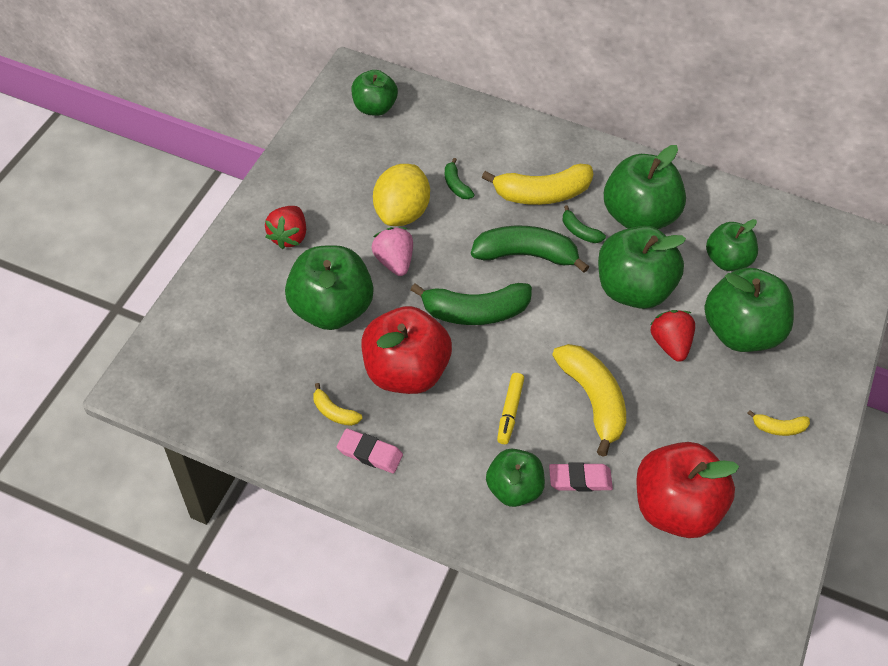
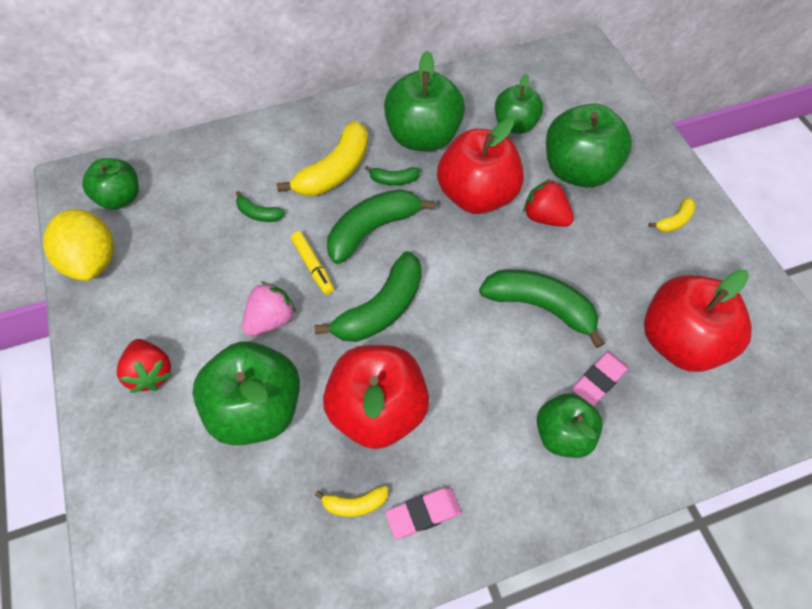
camera: 40 degrees left, 5 degrees up
pink strawberry [372,227,413,276] -> pink strawberry turned 105 degrees clockwise [242,281,296,336]
yellow lemon [373,164,430,226] -> yellow lemon moved to [43,209,114,281]
yellow marker [497,373,524,444] -> yellow marker moved to [291,231,334,295]
yellow banana [552,344,626,457] -> green banana [479,269,605,348]
green apple [598,226,686,309] -> red apple [437,118,524,214]

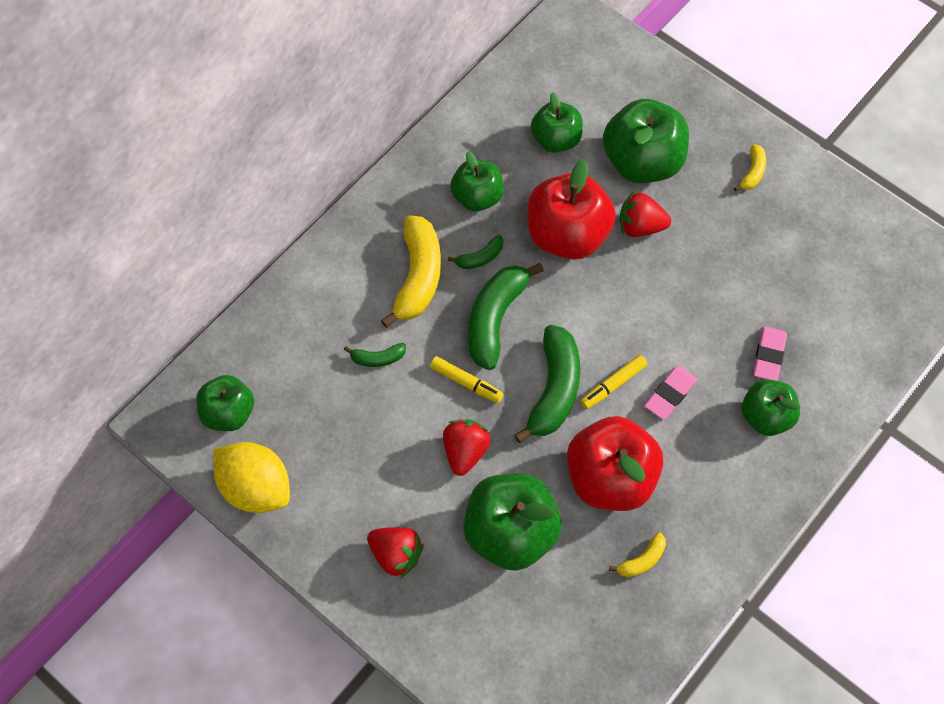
camera: 30 degrees left, 5 degrees up
pink strawberry [242,281,296,336] -> red strawberry [443,419,491,476]
green apple [384,51,465,151] -> green apple [450,152,504,211], size x0.62
pink eraser [385,487,462,539] -> pink eraser moved to [644,366,697,420]
green banana [479,269,605,348] -> none
red apple [644,269,752,372] -> none
none -> yellow marker [580,355,648,409]

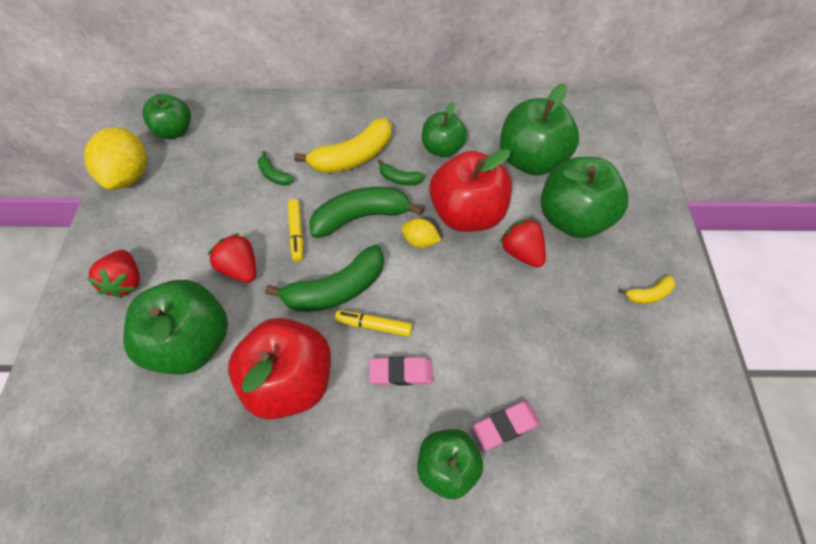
camera: 50 degrees right, 5 degrees down
red strawberry [443,419,491,476] -> red strawberry turned 105 degrees counterclockwise [207,233,256,283]
green apple [531,92,583,153] -> green apple [500,83,579,175], size x1.62
yellow banana [609,533,666,578] -> none
none -> yellow lemon [401,218,441,248]

